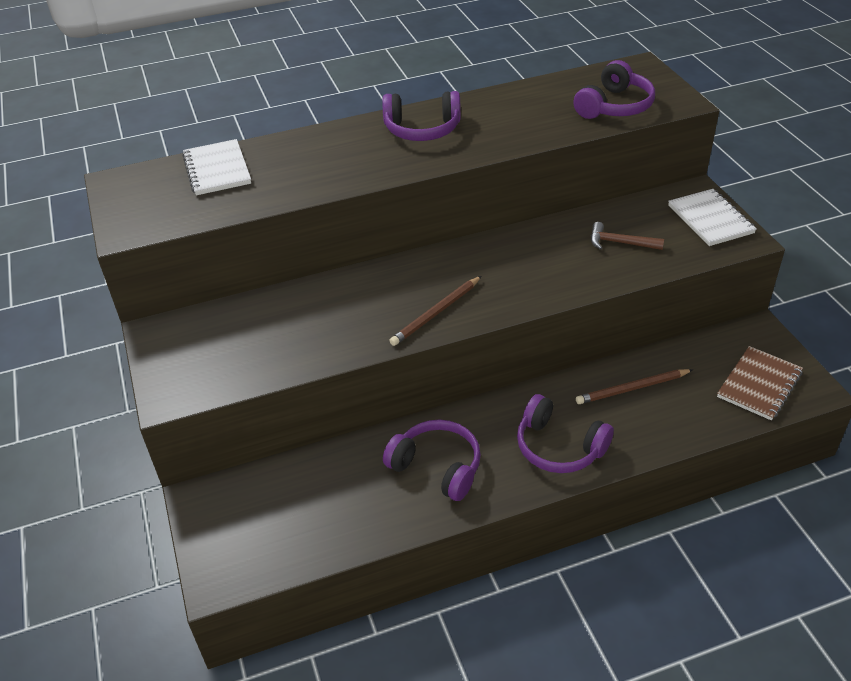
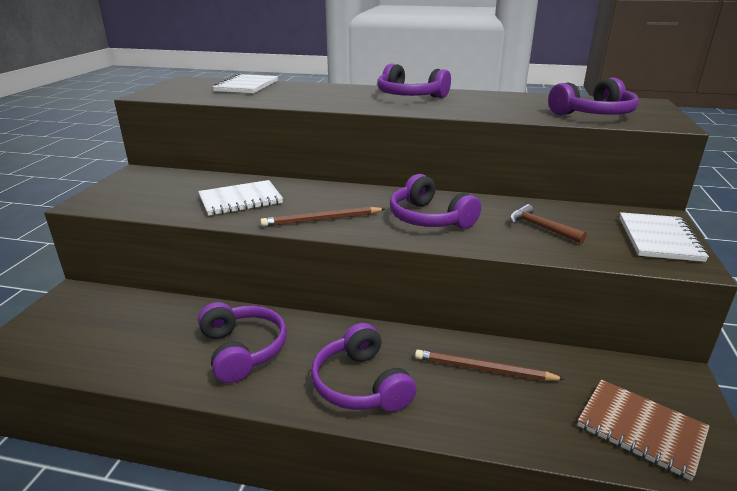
camera: 30 degrees right, 15 degrees down
brown notebook [717,346,803,421] -> brown notebook turned 60 degrees clockwise [577,380,710,481]
none -> white notebook [198,180,283,216]
none -> purple headphones [390,174,481,229]

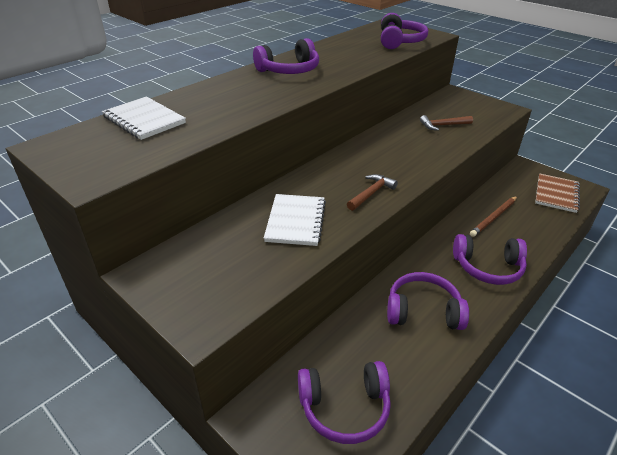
camera: 60 degrees left, 10 degrees up
brown pencil [260,207,385,227] -> brown hammer [347,174,398,211]
purple headphones [390,174,481,229] -> purple headphones moved to [298,361,391,444]
brown notebook [577,380,710,481] -> brown notebook turned 45 degrees counterclockwise [535,173,580,213]
white notebook [620,212,709,262] -> none

